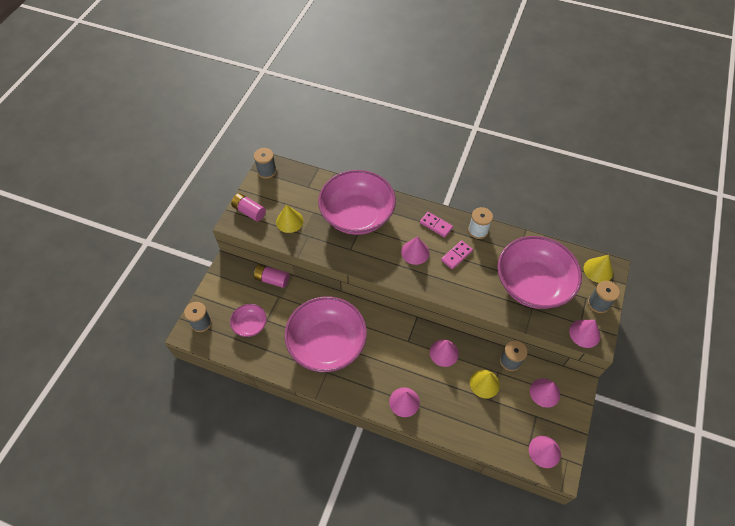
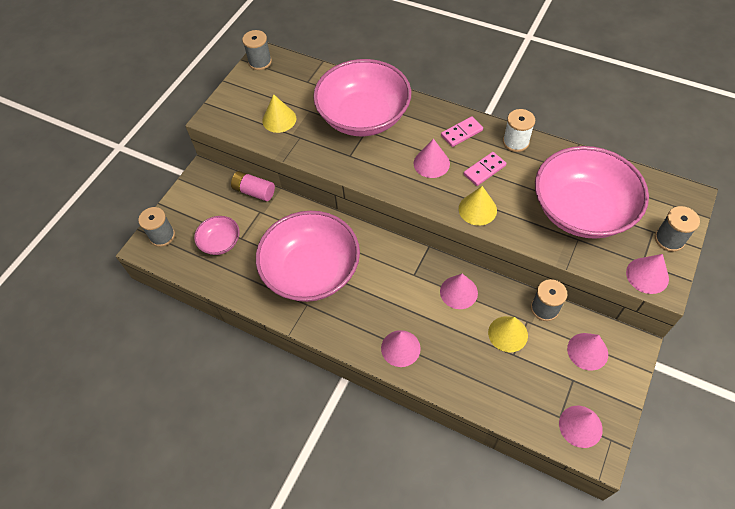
camera: 10 degrees right, 0 degrees up
pink battery [231,193,266,222] -> none
pink domino [420,212,453,237] -> pink domino turned 75 degrees counterclockwise [441,116,483,147]
yellow cone [584,255,613,283] -> yellow cone moved to [459,186,497,226]

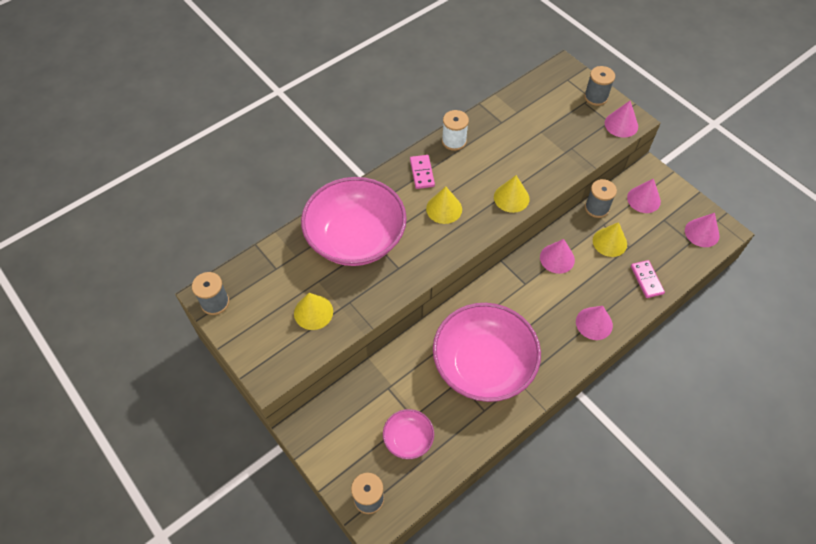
camera: 70 degrees left, 0 degrees up
pink battery [231,171,275,201] -> none
pink cone [414,139,450,178] -> yellow cone [426,187,462,224]
pink domino [464,152,506,186] -> pink domino moved to [631,260,665,298]
pink bowl [535,146,649,239] -> none

